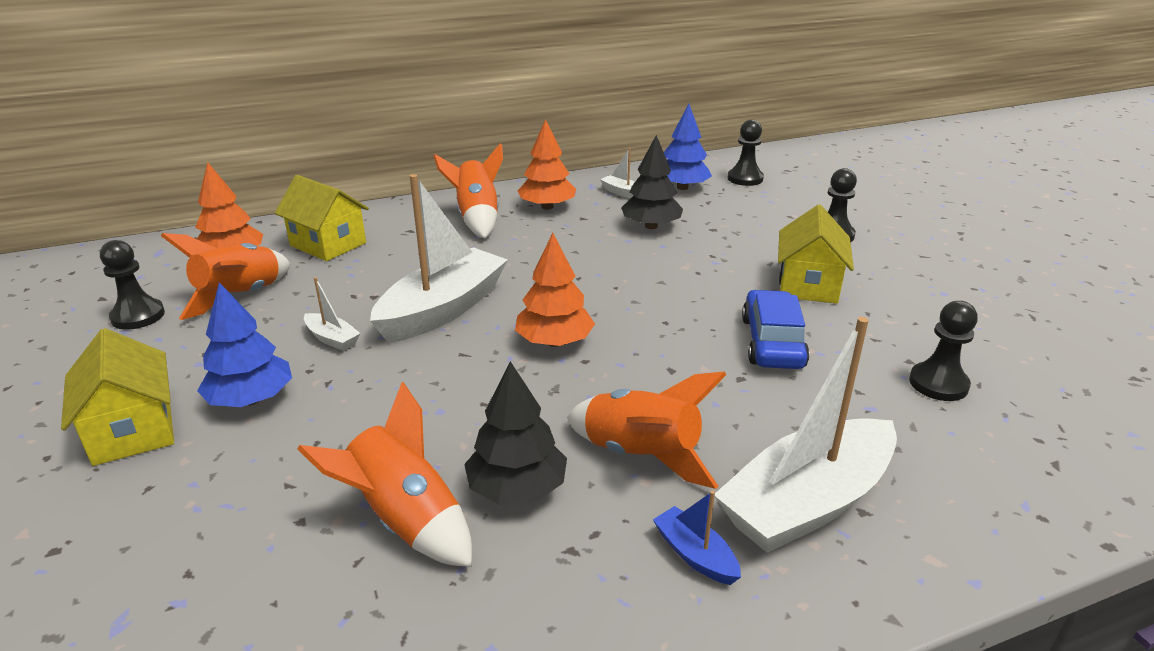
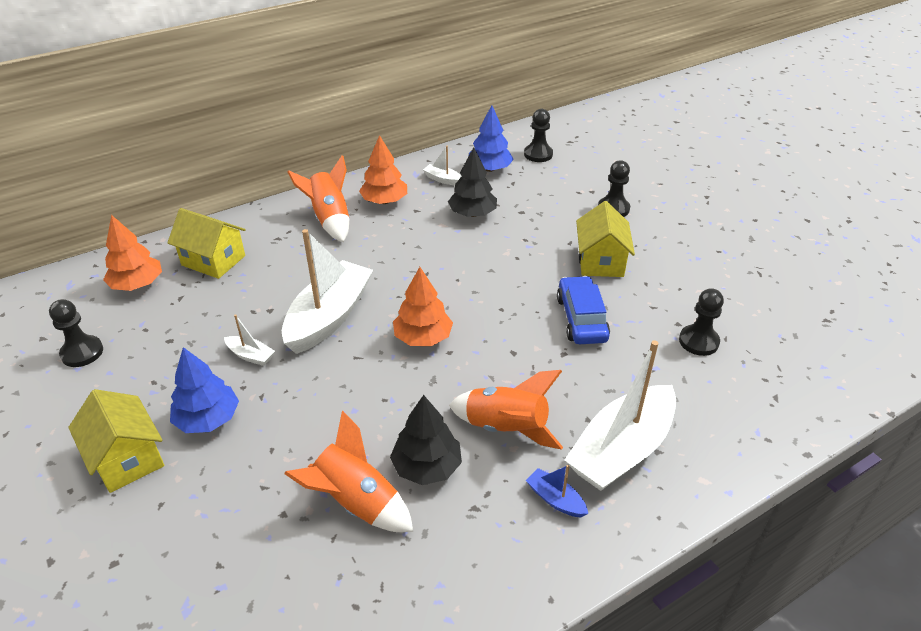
camera: 10 degrees left, 10 degrees up
orange rocket [161,233,290,320] -> none

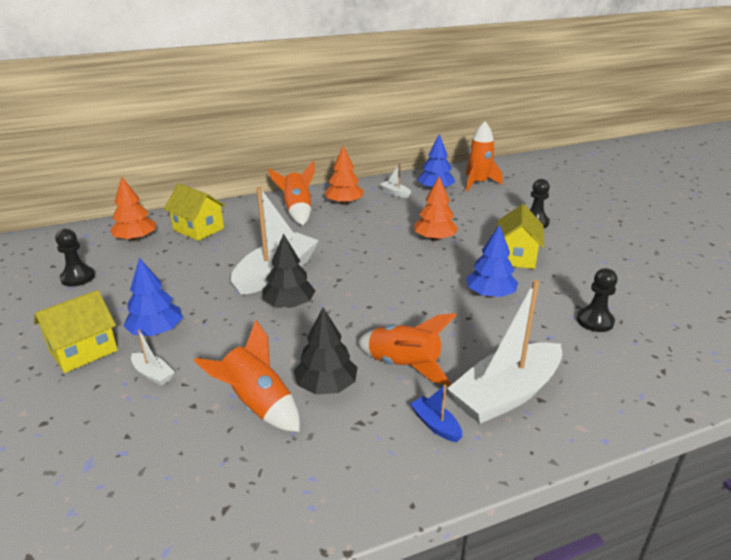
camera: 10 degrees right, 10 degrees down
yellow house [68,389,164,493] -> yellow house turned 75 degrees clockwise [34,290,118,373]
white boat [224,314,275,366] -> white boat moved to [131,329,174,386]
orange tree [393,267,453,346] -> orange tree moved to [414,176,458,241]
black tree [448,147,497,217] -> black tree moved to [262,234,315,308]
black pawn [524,109,553,162] -> orange rocket [465,121,503,191]
blue car [557,276,610,344] -> blue tree [466,225,518,298]

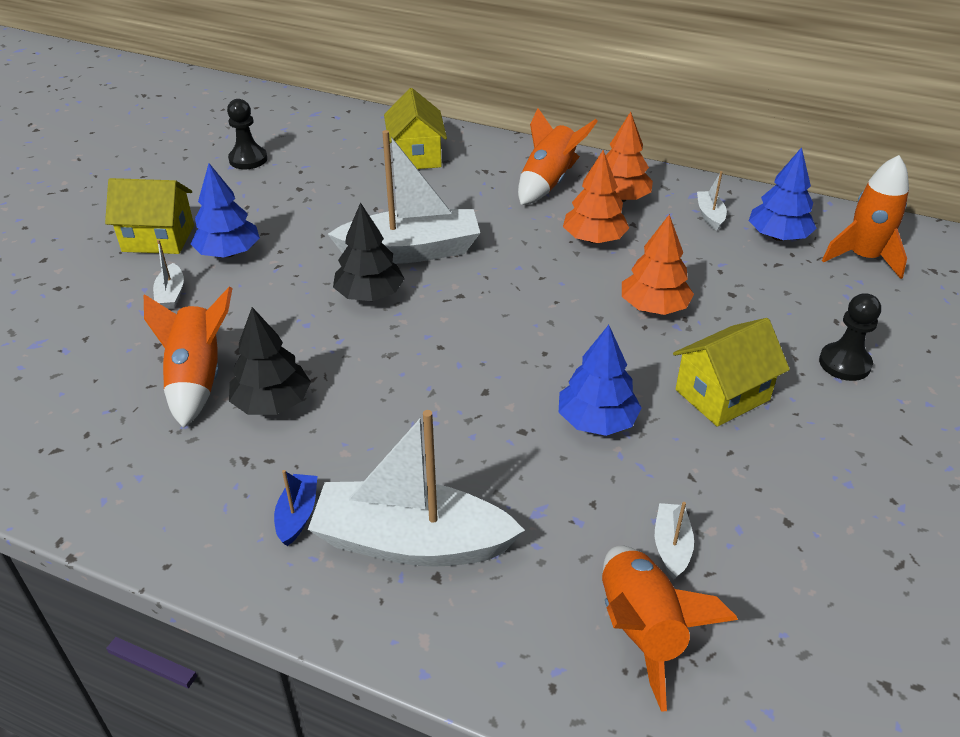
camera: 45 degrees right, 10 degrees up
orange tree [110,176,156,242] -> orange tree moved to [563,150,629,243]
orange rocket [357,313,456,386] -> orange rocket moved to [602,545,738,712]
black pawn [577,268,618,332] -> white boat [655,502,694,579]

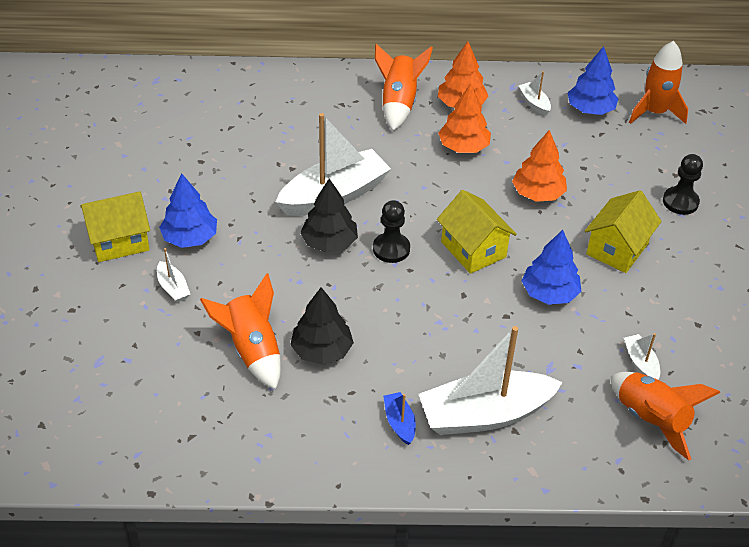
camera: 25 degrees left, 5 degrees up
black pawn [227,99,267,169] -> black pawn moved to [373,200,410,263]
yellow house [384,88,447,169] -> yellow house moved to [437,190,517,274]

